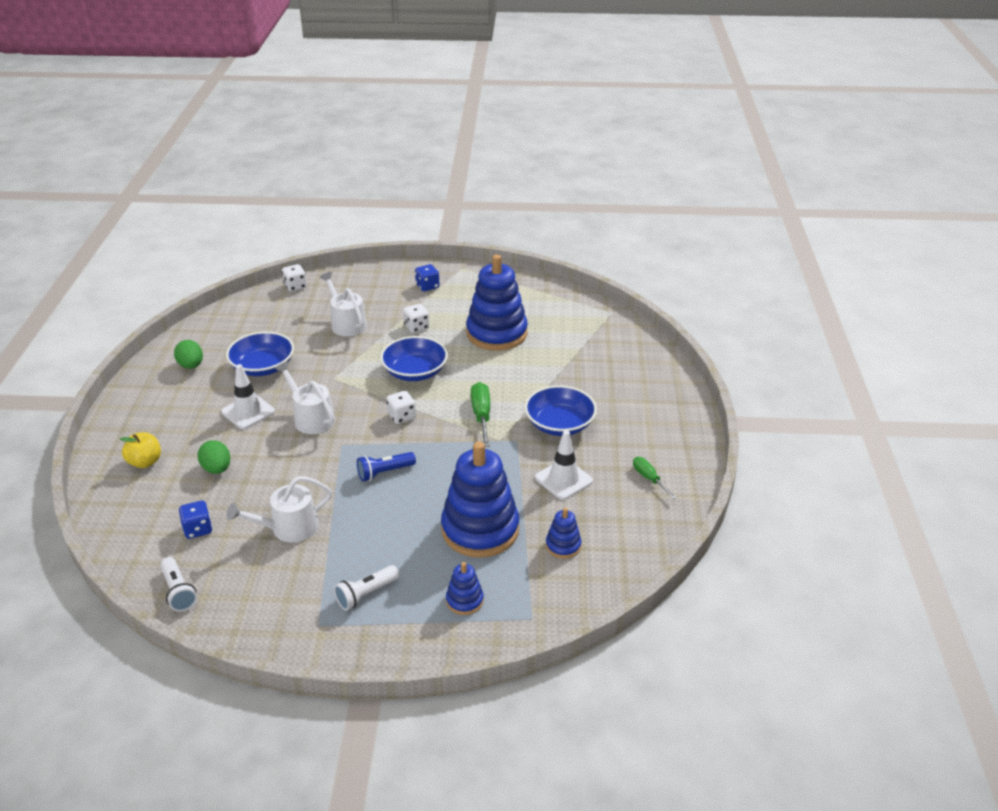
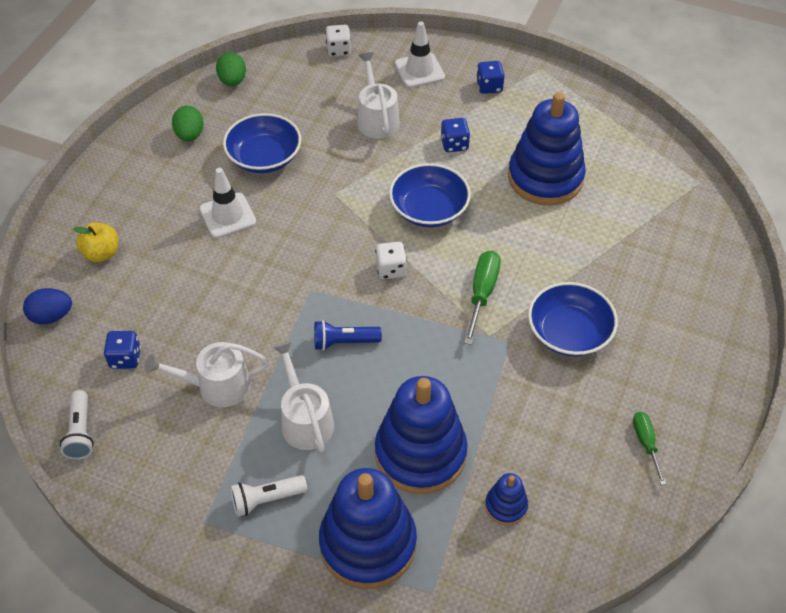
camera: 20 degrees right, 15 degrees up
green egg [198,440,231,474] -> green egg moved to [216,52,246,86]
white watering can [275,361,335,434] -> white watering can moved to [273,341,334,453]
white dice [403,304,429,333] -> blue dice [441,118,470,152]
blue stacking toy [446,562,484,615] -> blue stacking toy [319,468,417,589], size x2.23
white traffic cone [535,430,593,500] -> white traffic cone moved to [395,22,445,88]
none -> blue egg [23,288,72,324]

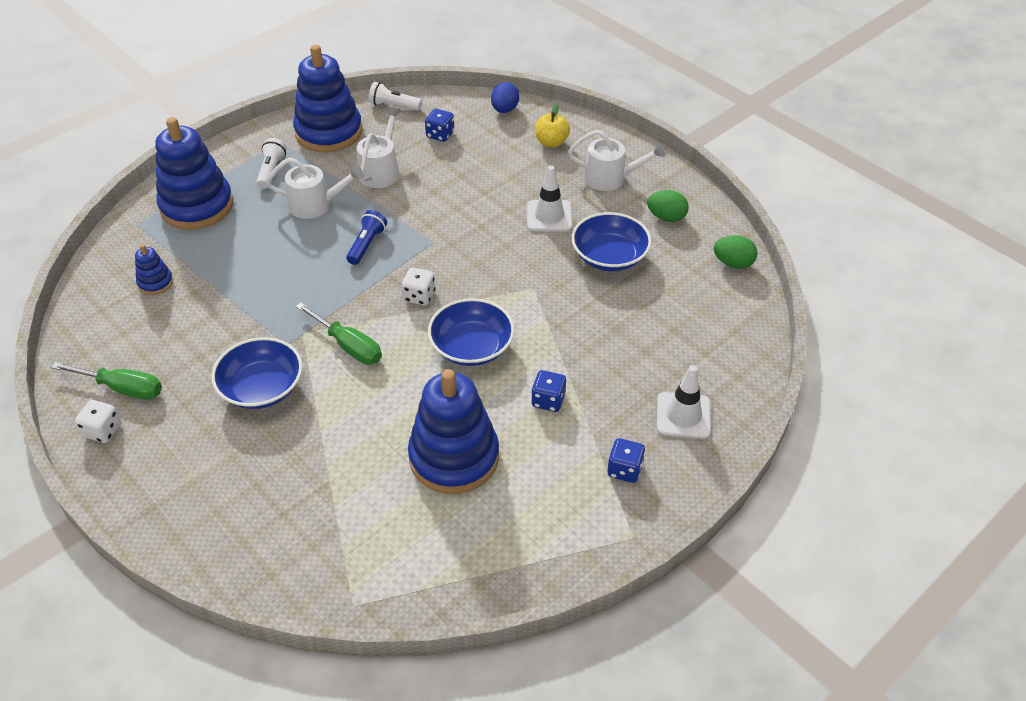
camera: 115 degrees right, 5 degrees down
white dice [325,25,351,57] -> white dice moved to [75,400,121,443]
white watering can [357,52,400,139] -> white watering can moved to [568,130,666,191]
blue stacking toy [375,376,468,494] -> blue stacking toy moved to [293,45,362,153]
green screwdriver [633,412,666,485] -> green screwdriver [51,362,162,399], size x1.56

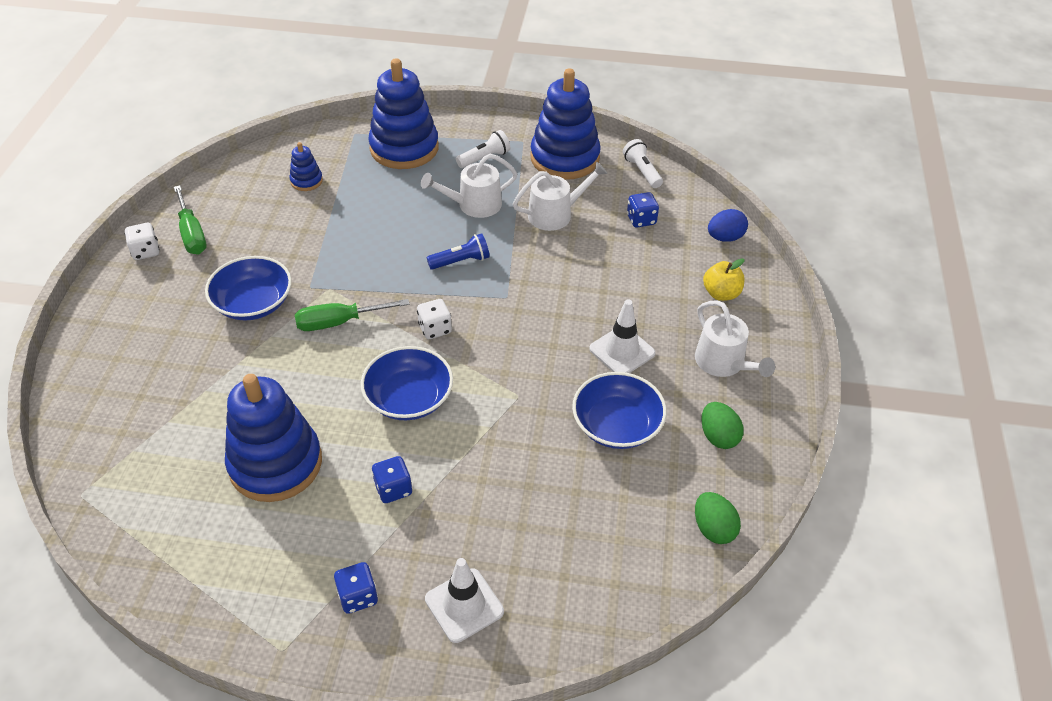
camera: 50 degrees right, 0 degrees up
white watering can [266,158,364,219] -> white watering can turned 105 degrees clockwise [421,154,517,218]
green screwdriver [296,303,382,365] -> green screwdriver turned 75 degrees clockwise [295,299,409,331]

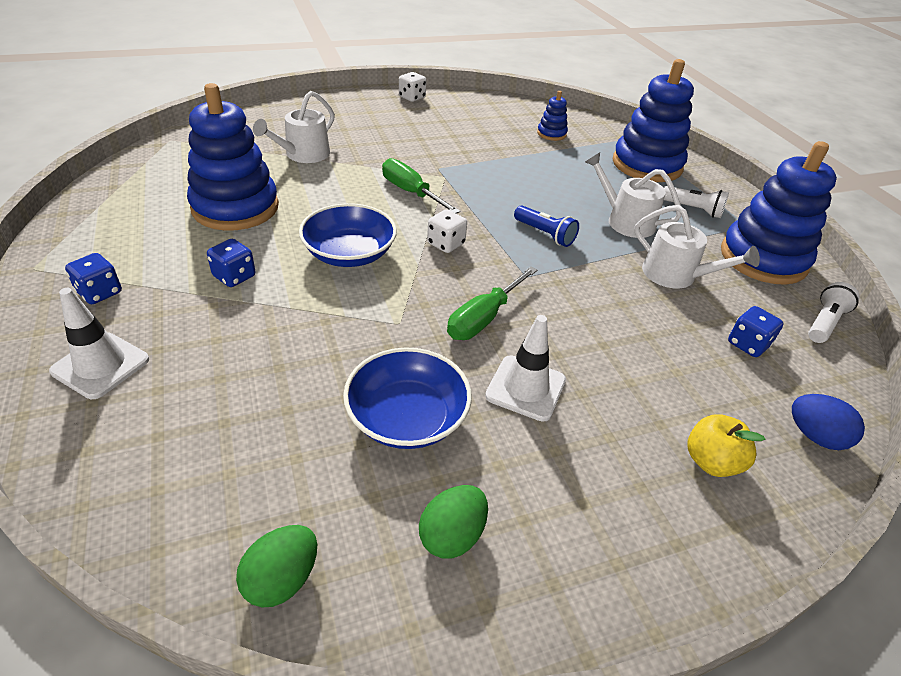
camera: 60 degrees right, 5 degrees down
green screwdriver [174,185,207,255] -> green screwdriver moved to [447,266,537,340]
blue bowl [205,256,292,320] -> none
white watering can [695,300,775,377] -> white watering can moved to [253,91,335,163]

